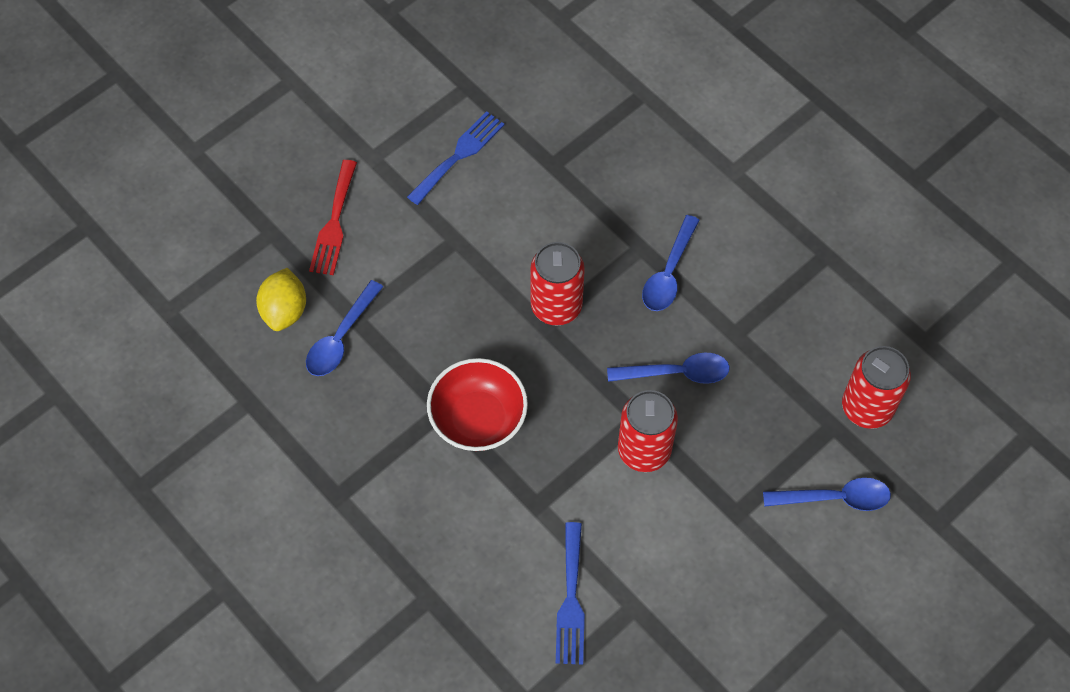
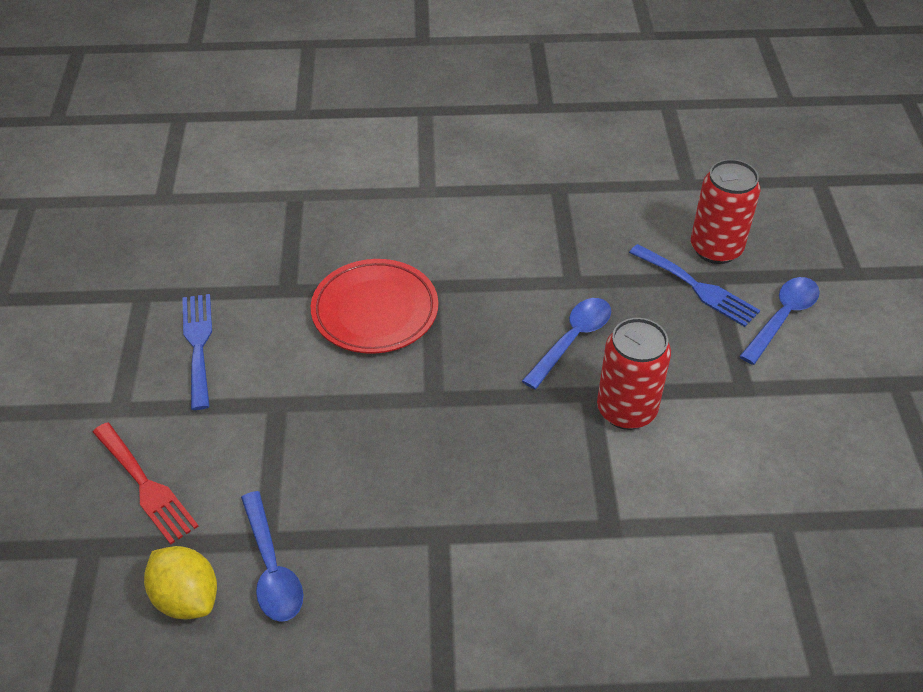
camera: 50 degrees left, 15 degrees down
red bowl [427,358,528,451] -> none
red can [530,242,585,326] -> none
blue fork [556,522,585,665] -> blue fork moved to [629,244,760,327]
blue spoon [642,215,699,311] -> none
none -> red plate [311,259,438,354]

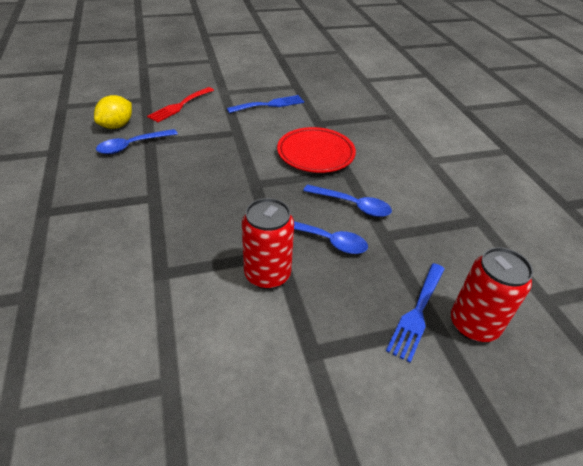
camera: 75 degrees right, 5 degrees down
blue spoon [739,277,820,365] -> blue spoon moved to [303,184,392,217]

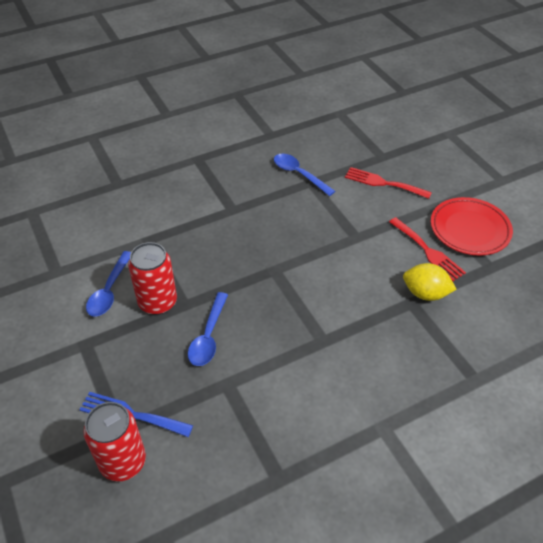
camera: 80 degrees right, 5 degrees up
yellow lemon [94,95,132,129] -> yellow lemon moved to [403,263,457,301]
blue fork [227,95,304,113] -> red fork [389,217,466,281]
red plate [277,127,356,173] -> red plate moved to [431,197,513,256]
blue spoon [303,184,392,217] -> blue spoon moved to [86,251,131,316]

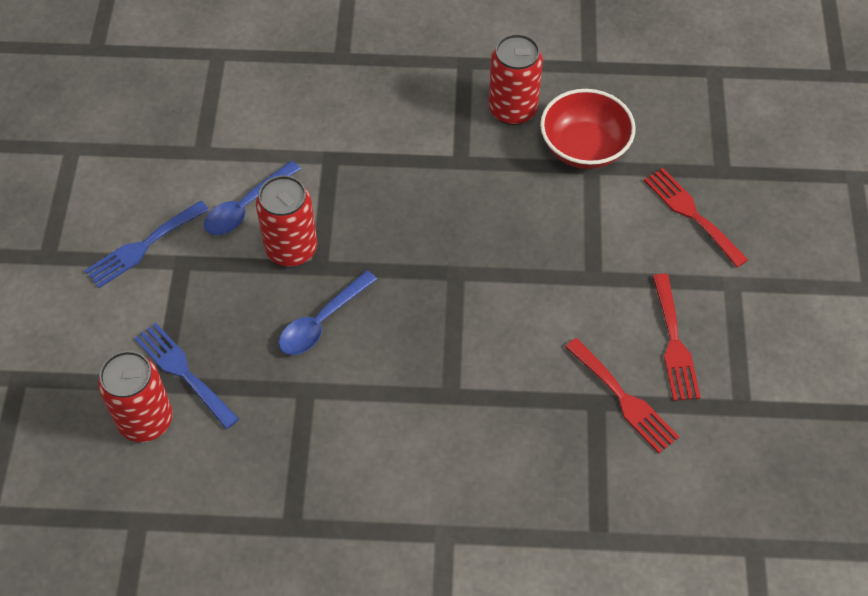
camera: 30 degrees right, 10 degrees up
blue spoon [274,154,335,196] -> red bowl [540,89,636,169]
yellow lemon [403,263,457,301] -> red fork [565,338,679,453]
red plate [431,197,513,256] -> none
none -> blue fork [85,201,209,288]
none -> red can [489,34,543,125]

